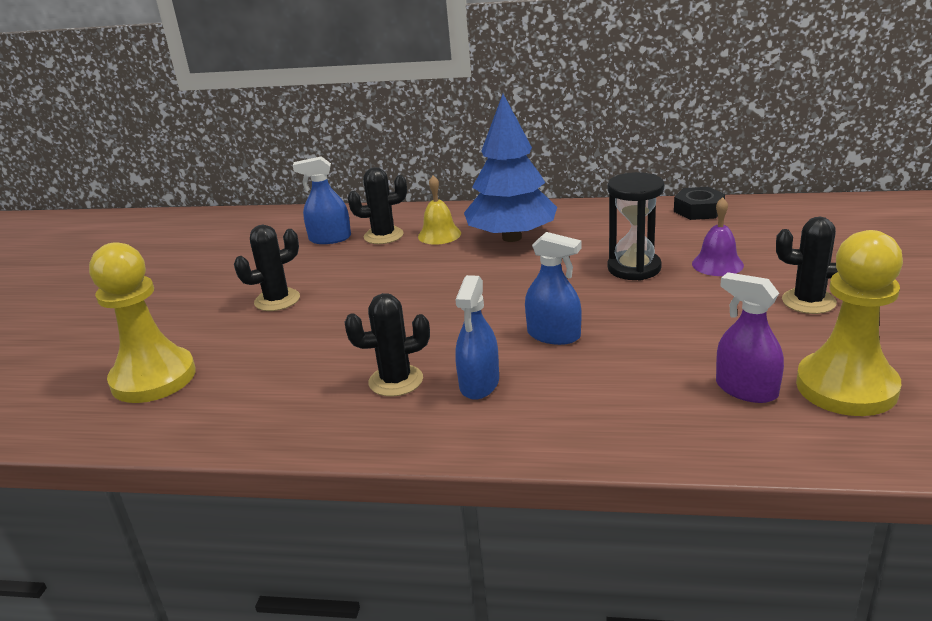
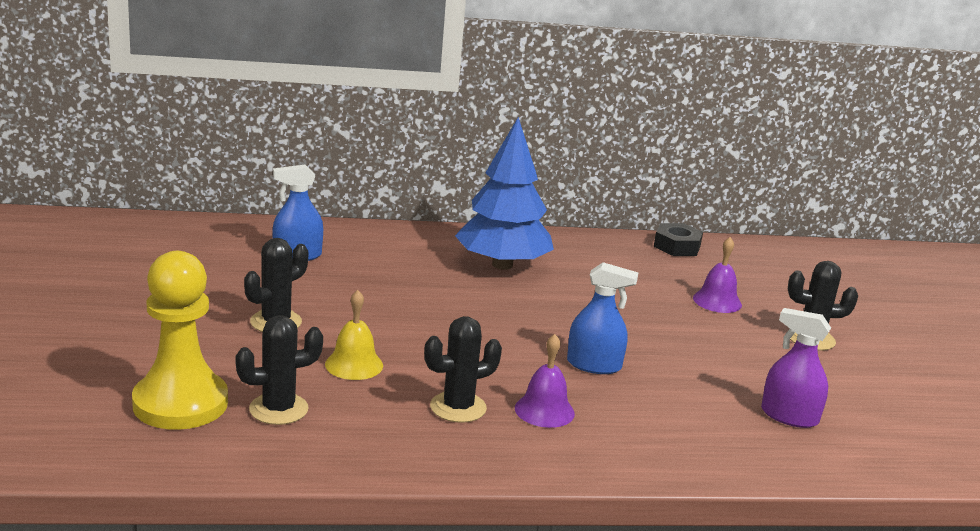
camera: 20 degrees left, 5 degrees down
black cactus [348,167,407,244] -> black cactus moved to [235,315,323,425]
yellow bell [418,175,461,245] -> yellow bell moved to [325,290,383,380]
blue spray bottle [455,275,499,400] -> purple bell [515,334,575,428]
black hourglass [608,172,664,281] -> none
yellow pawn [796,230,903,416] -> none

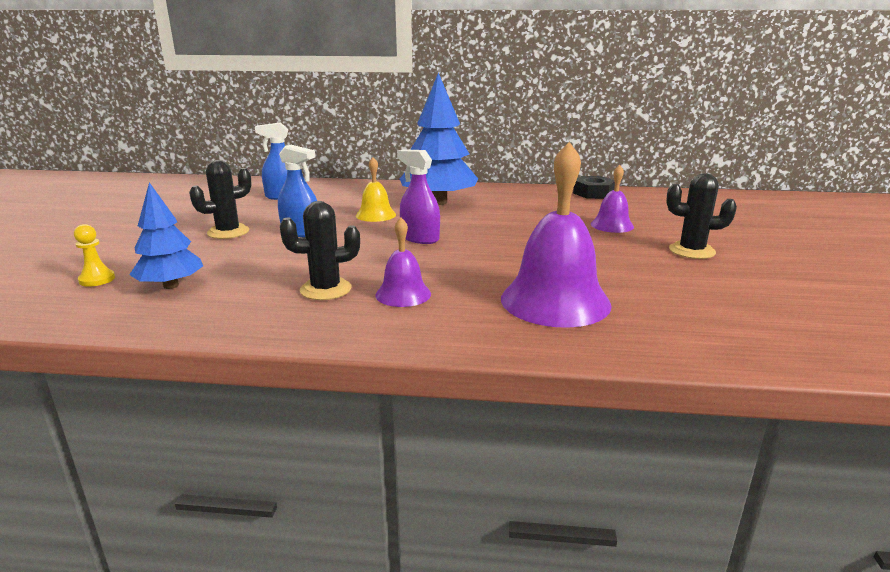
camera: 15 degrees right, 0 degrees up
yellow pawn [132,251,228,430] -> yellow pawn [74,224,115,287], size x0.42
black cactus [235,315,323,425] -> blue tree [129,182,203,289]
yellow bell [325,290,383,380] -> yellow bell moved to [356,157,396,222]
blue spray bottle [567,262,639,374] -> blue spray bottle moved to [278,145,317,237]
purple spray bottle [761,308,831,428] -> purple spray bottle moved to [397,149,440,244]
none -> purple bell [501,142,612,328]

